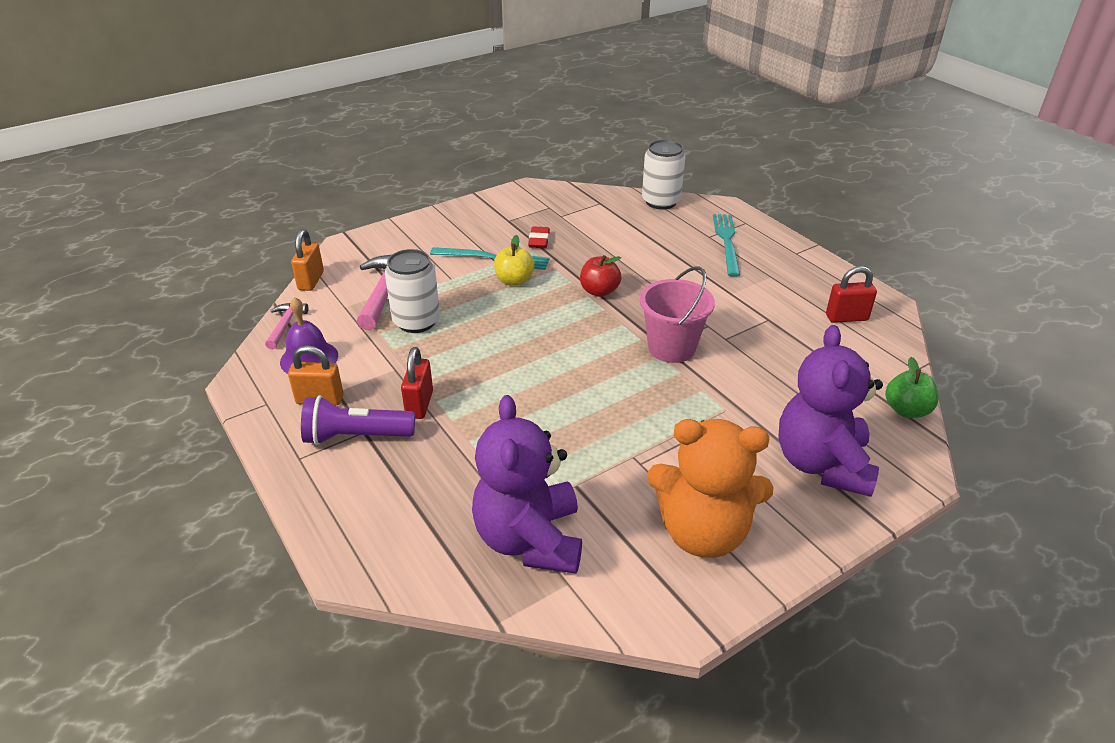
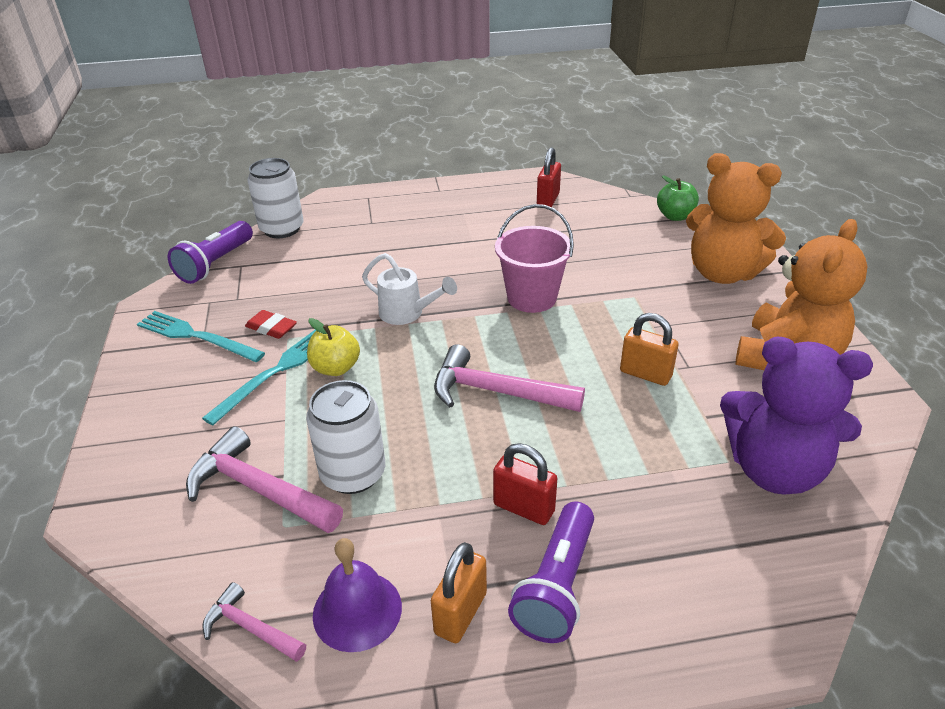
camera: 65 degrees left, 0 degrees up
orange padlock [291,229,324,291] -> orange padlock moved to [620,313,678,386]
red apple [580,255,621,297] -> white watering can [362,253,457,325]
turquoise fork [713,214,740,277] -> turquoise fork moved to [137,311,265,362]
purple teddy bear [778,325,883,497] -> orange teddy bear [686,153,786,284]
none -> purple flashlight [168,221,253,284]
none -> pink hammer [434,344,585,412]

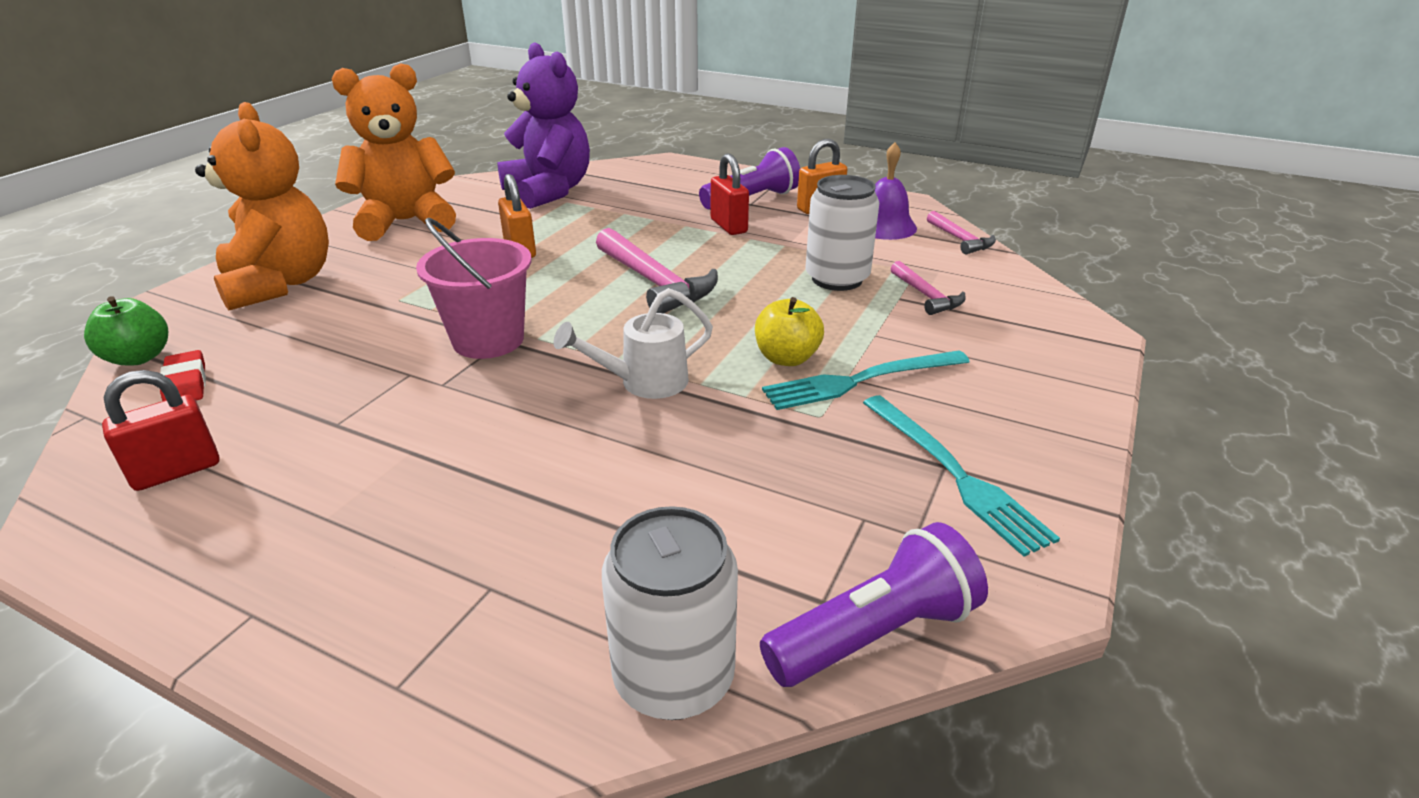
camera: 145 degrees left, 5 degrees down
pink hammer [186,426,343,533] -> pink hammer [891,261,966,315], size x0.56
red eraser [245,310,297,339] -> red eraser moved to [160,350,206,401]
white watering can [362,253,457,325] -> white watering can turned 90 degrees counterclockwise [554,288,713,399]

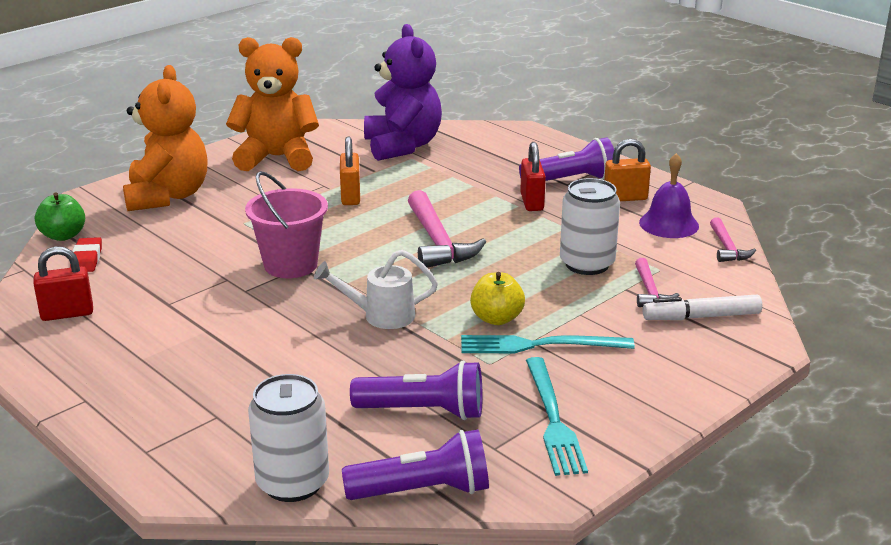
camera: 20 degrees right, 5 degrees down
none -> purple flashlight [350,361,483,420]
none -> white marker [643,295,762,320]

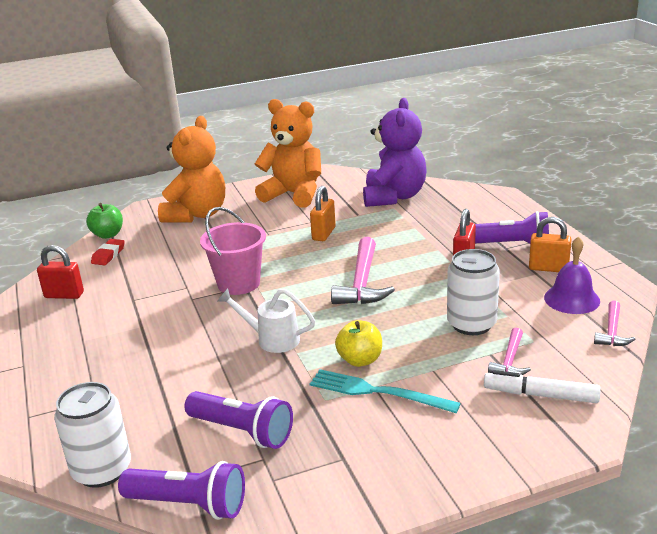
camera: 25 degrees right, 0 degrees up
turquoise fork [526,357,588,476] -> none

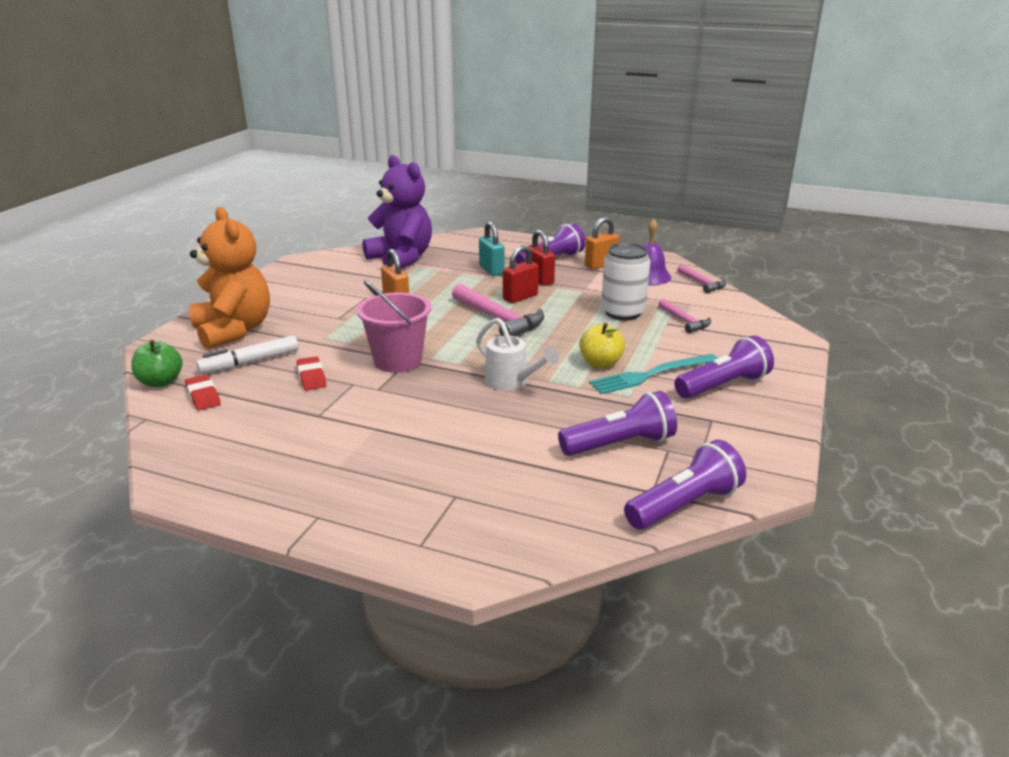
camera: 50 degrees left, 0 degrees up
red padlock [37,245,84,299] -> red padlock moved to [503,245,539,303]
white can [54,382,131,488] -> none
white watering can [217,288,315,353] -> white watering can turned 105 degrees counterclockwise [476,318,559,390]
orange teddy bear [255,99,321,207] -> none
white marker [484,370,601,403] -> white marker moved to [196,335,299,374]
none -> red eraser [296,356,326,390]
none -> turquoise padlock [479,221,504,276]
none -> purple flashlight [674,335,774,399]

